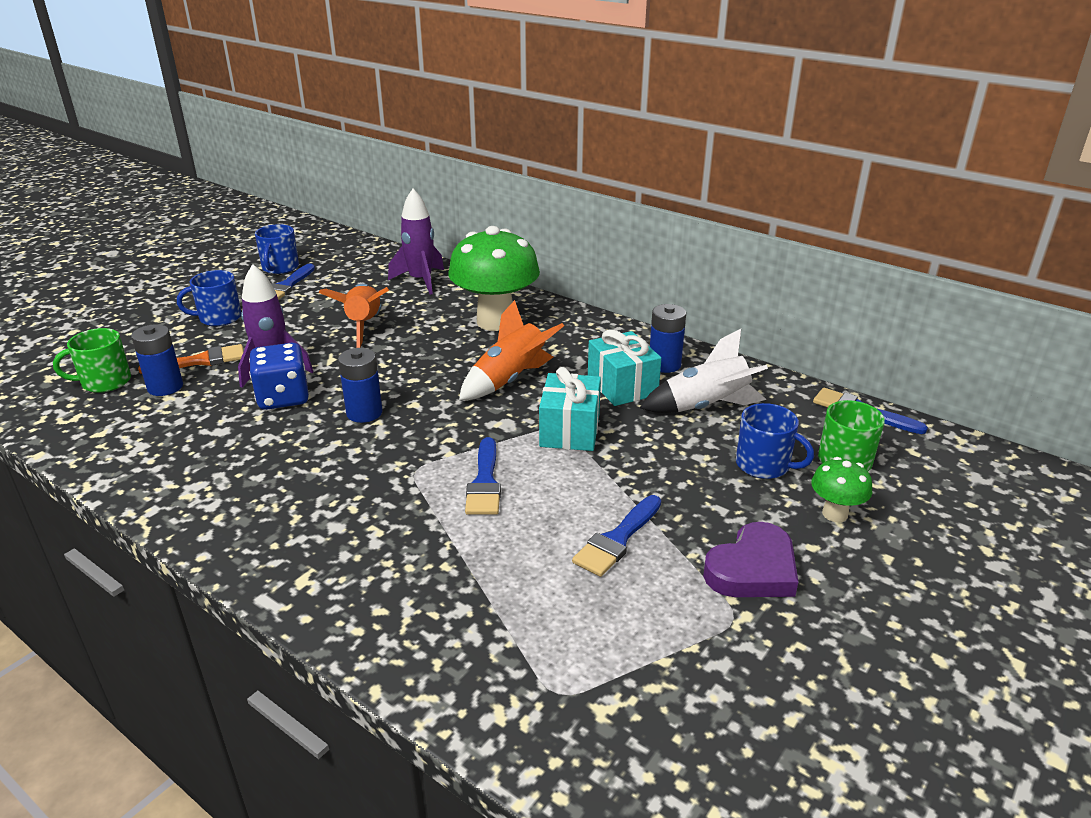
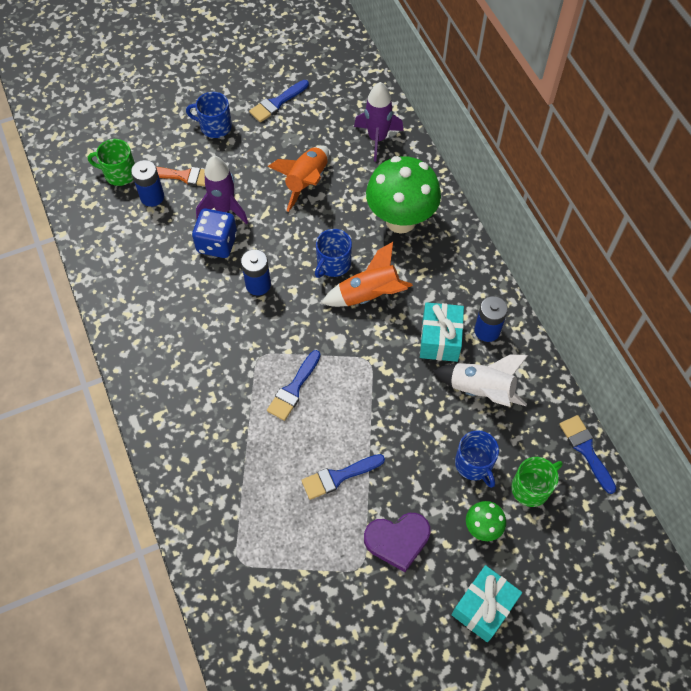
camera: 30 degrees right, 30 degrees up
blue mug [255,224,299,274] -> blue mug moved to [315,229,352,278]
turquoise gift [539,367,601,451] -> turquoise gift moved to [451,565,522,642]

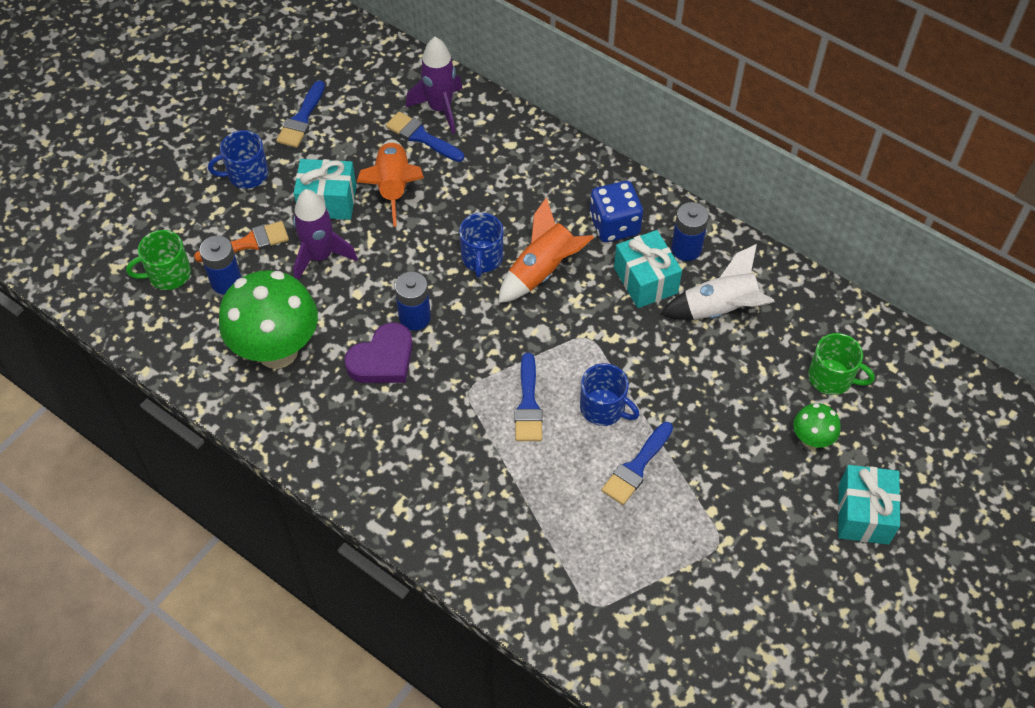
camera: 30 degrees left, 5 degrees down
blue dice [192,209,237,258] -> blue dice moved to [590,181,643,242]
purple heart [364,513,431,572] -> purple heart moved to [344,322,413,383]
green mushroom [366,156,441,234] -> green mushroom moved to [219,270,318,369]
blue mug [455,430,499,488] -> blue mug moved to [580,363,640,426]
green mug [511,457,563,507] -> green mug turned 90 degrees clockwise [808,333,875,395]
blue brush [559,415,616,494] -> blue brush moved to [386,111,464,162]
none -> turquoise gift [294,159,356,220]

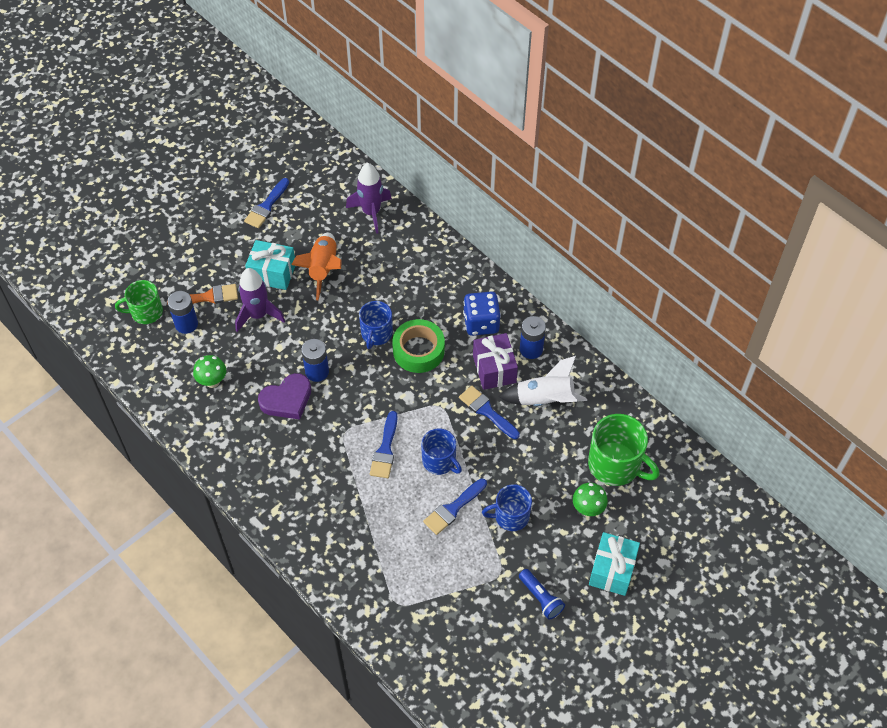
camera: 10 degrees right, 0 degrees up
blue mug [208,130,269,188] -> blue mug moved to [482,484,532,531]
green mushroom [219,270,318,369] -> green mushroom [193,355,226,388], size x0.47
blue brush [386,111,464,162] -> blue brush moved to [459,386,520,439]
orange rocket [498,197,594,303] -> green tape [392,319,445,373]
turquoise gift [614,230,682,308] -> purple gift [473,333,518,390]
green mug [808,333,875,395] -> green mug [588,414,659,486], size x1.55
none -> blue flashlight [519,569,565,620]

